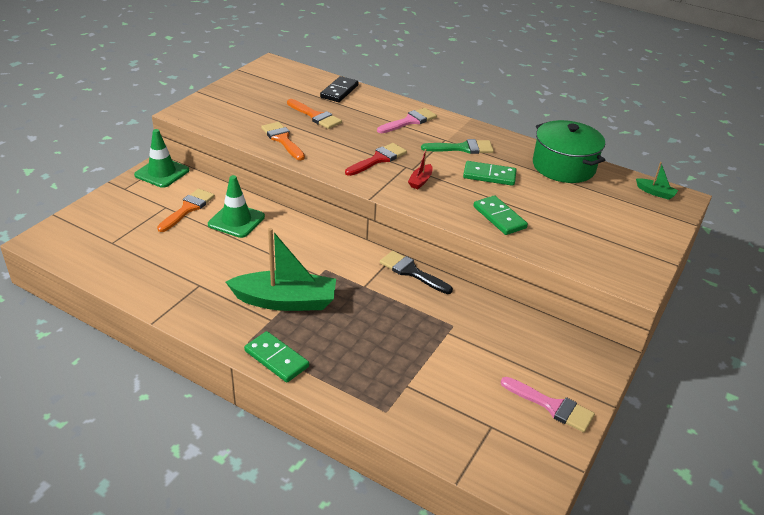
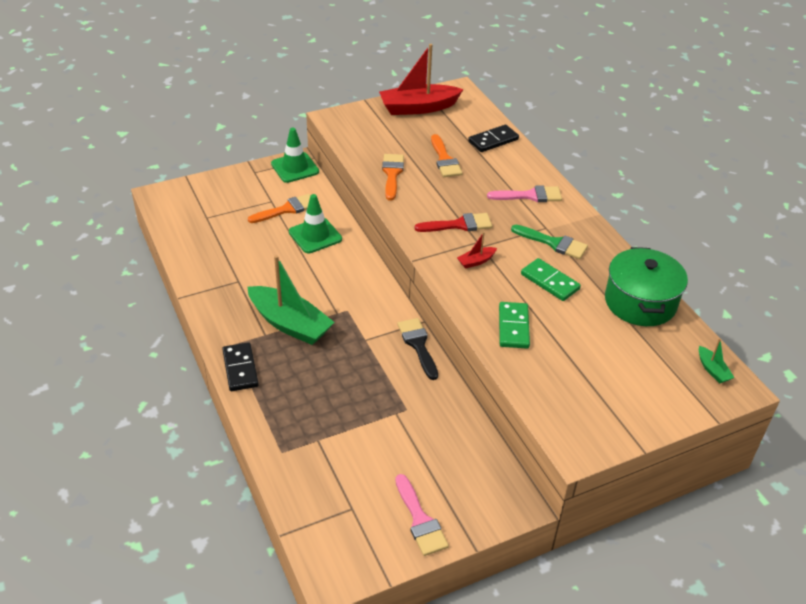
camera: 35 degrees right, 5 degrees up
green domino [244,331,309,382] -> black domino [222,342,259,391]
none -> red boat [379,44,464,115]

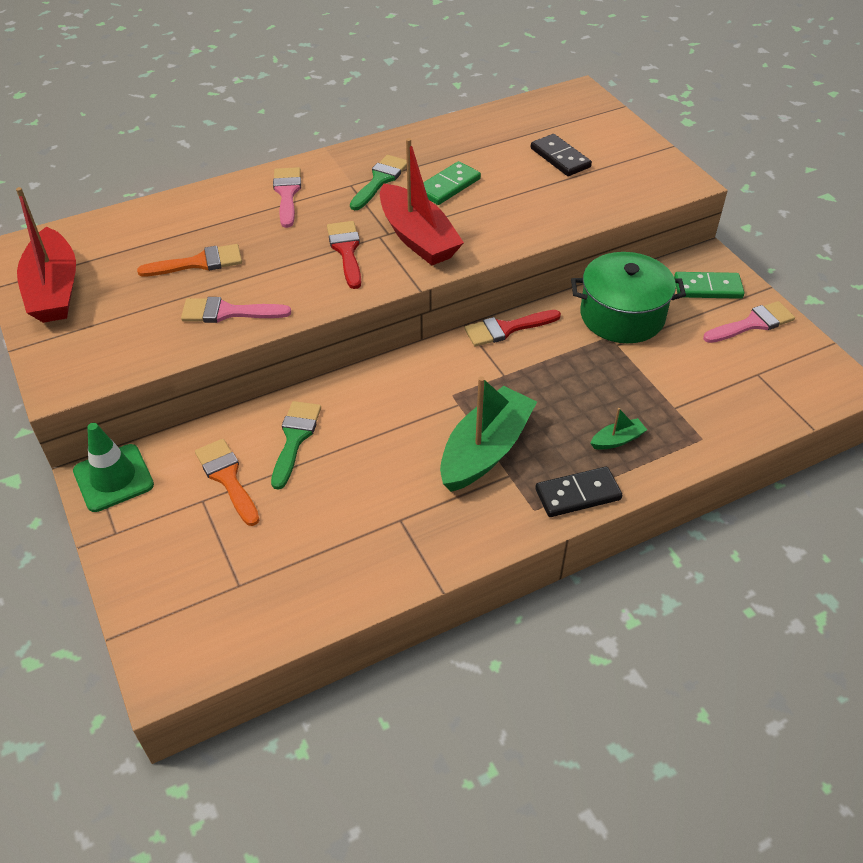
camera: 90 degrees left, 5 degrees up
green traffic cone [289,194,342,253] -> green brush [271,401,321,490]
orange brush [382,154,404,201] -> pink brush [181,297,291,323]
black brush [397,318,438,380] -> red brush [464,310,561,347]
red boat [457,232,497,269] -> red boat [380,138,464,265], size x2.31
black domino [468,125,519,152] -> black domino moved to [531,134,592,176]
green domino [499,302,530,349] -> green domino moved to [674,272,744,299]
green pot [605,247,688,326] -> green pot moved to [571,252,686,343]
green boat [699,338,735,383] -> green boat moved to [591,408,647,450]

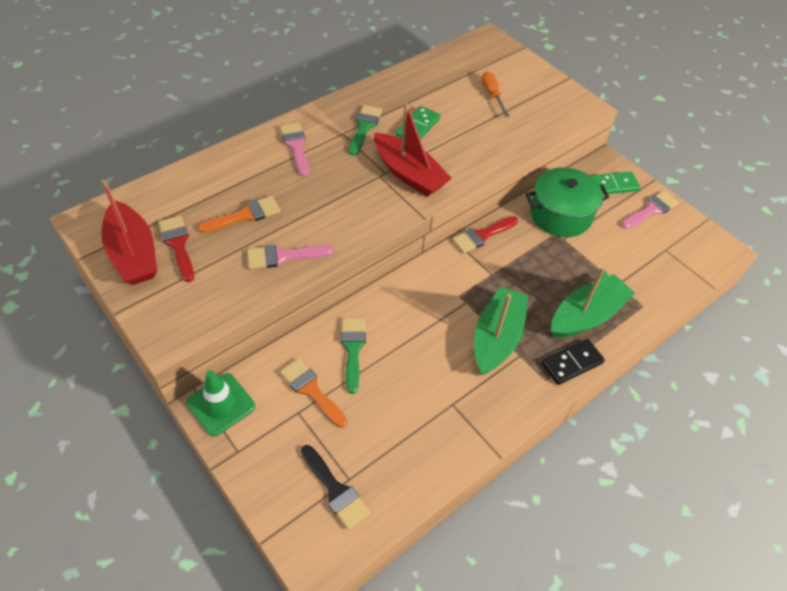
camera: 15 degrees left, 5 degrees up
red brush [327,221,361,289] -> red brush moved to [158,215,194,282]
black domino [531,134,592,176] -> orange screwdriver [482,71,509,117]
green boat [591,408,647,450] -> green boat [551,267,635,338], size x2.31
none -> black brush [301,445,370,530]

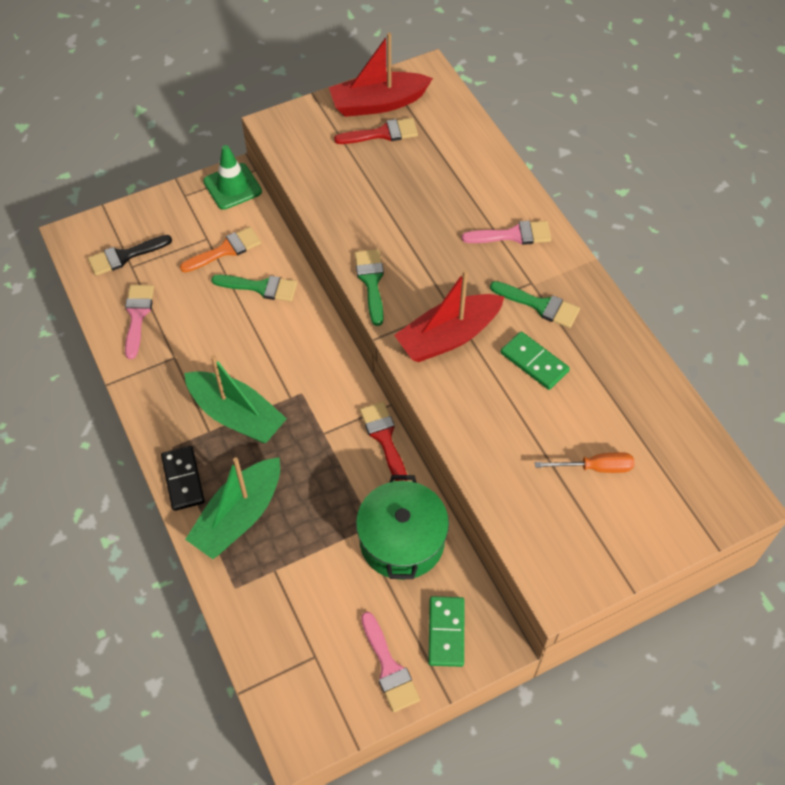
camera: 105 degrees right, 5 degrees up
orange brush [198,196,281,233] -> none
pink brush [247,245,333,269] -> pink brush moved to [125,285,154,359]
green boat [551,267,635,338] -> green boat turned 60 degrees clockwise [185,457,280,559]
none -> green brush [355,249,384,326]

